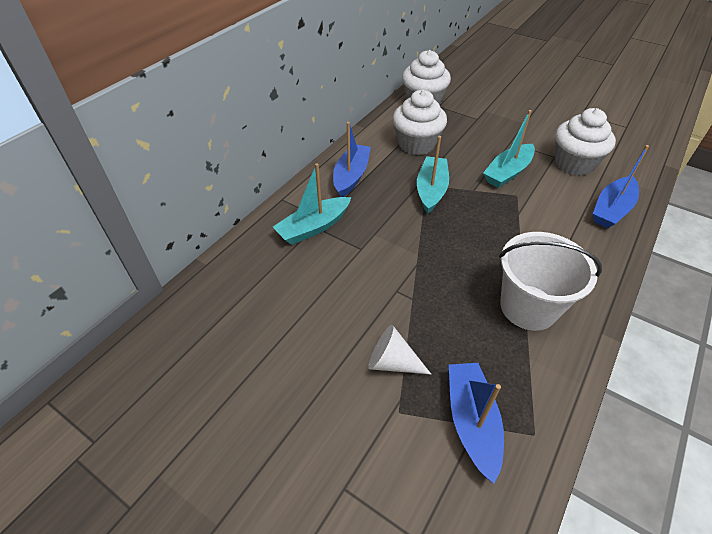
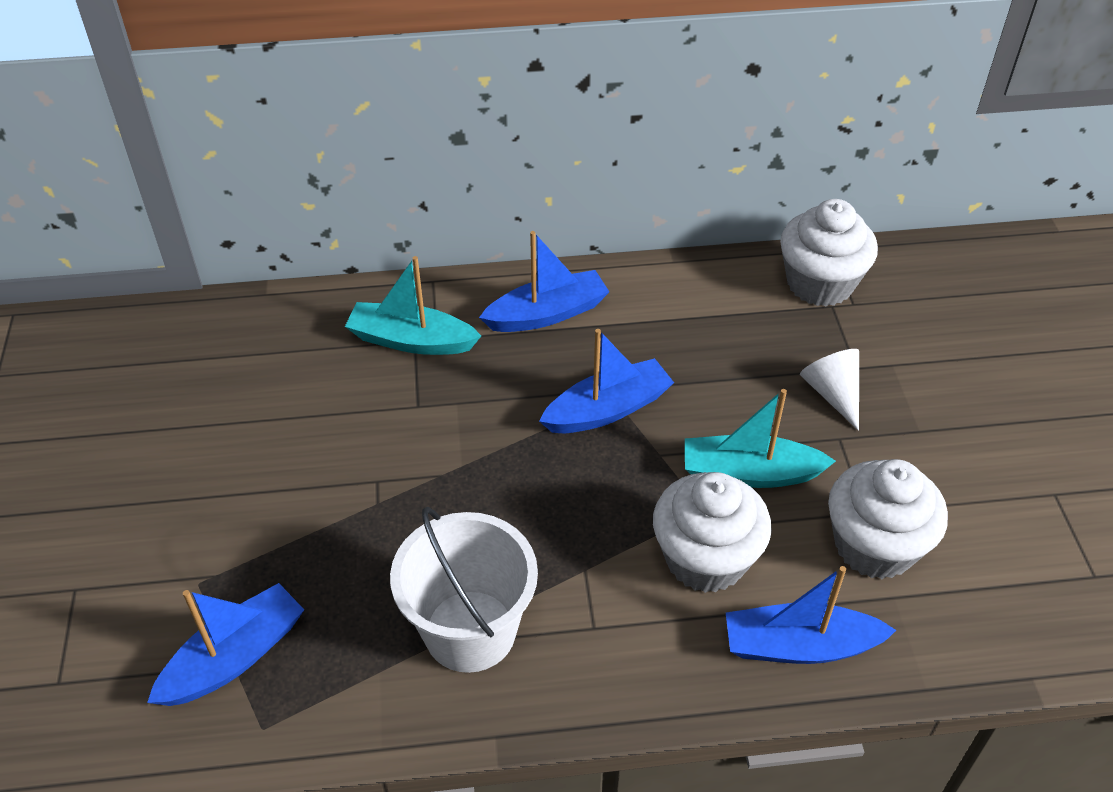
camera: 50 degrees right, 0 degrees up
white cone [368,325,431,374] -> white cone moved to [800,349,859,431]
white cupcake [393,90,447,155] -> white cupcake moved to [653,472,772,593]
turquoise boat [417,136,449,214] -> blue boat [539,329,674,433]

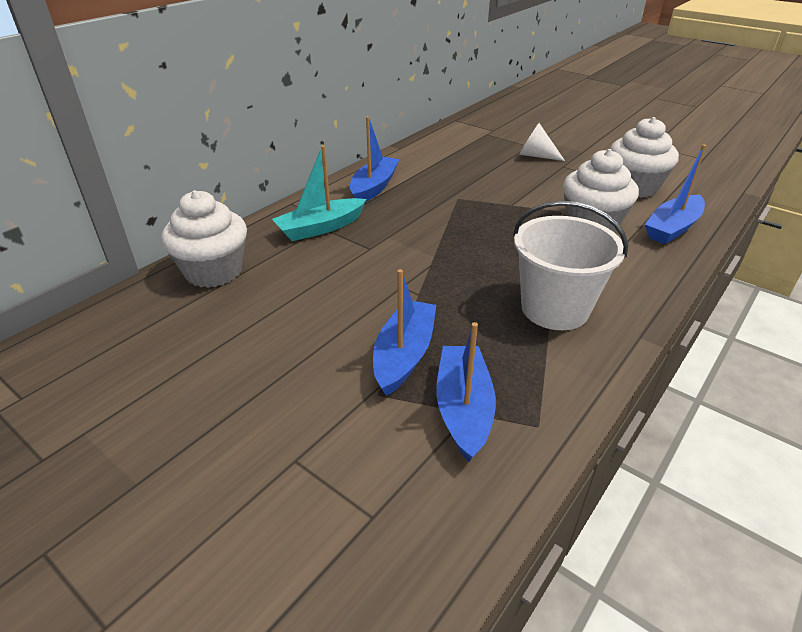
camera: 45 degrees left, 10 degrees down
blue boat [539,329,674,433] -> blue boat moved to [373,269,436,396]
turquoise boat [685,389,836,488] -> none
white cupcake [780,199,878,307] -> white cupcake moved to [161,190,247,288]

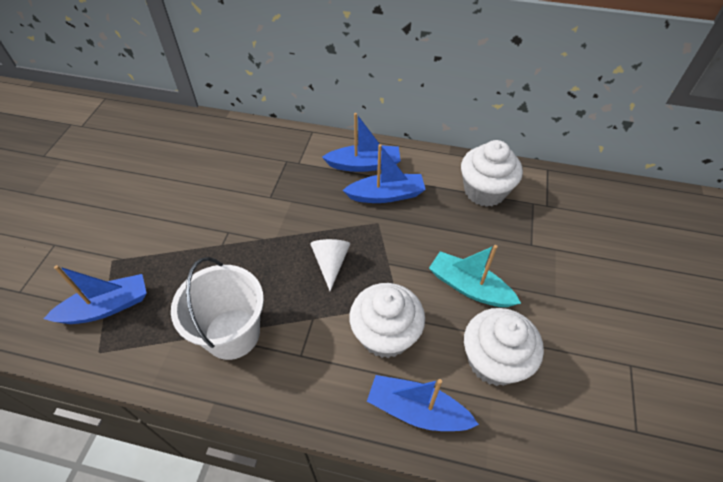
camera: 65 degrees right, 15 degrees up
white cupcake [161,190,247,288] -> white cupcake moved to [461,140,523,207]
turquoise boat [272,145,366,241] -> turquoise boat moved to [429,245,521,307]
blue boat [373,269,436,396] -> blue boat moved to [342,144,426,203]
white cone [519,123,565,161] -> white cone moved to [310,239,350,291]

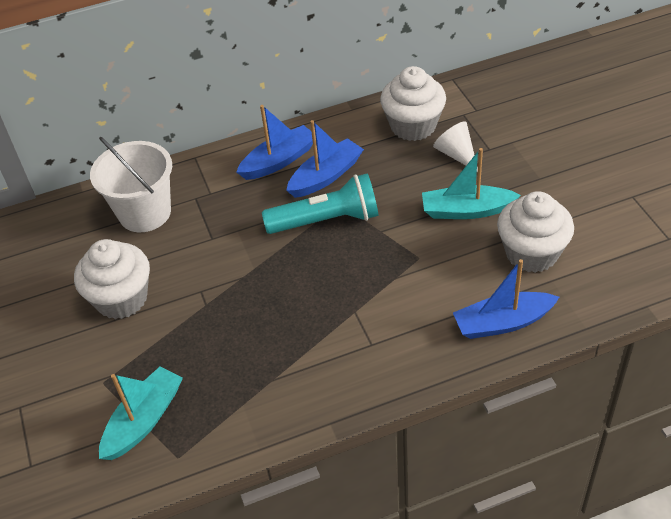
camera: 30 degrees left, 5 degrees down
blue boat [43,265,147,324] -> turquoise boat [99,366,183,460]
white bucket [171,257,264,360] -> white bucket moved to [90,137,172,232]
white cone [310,239,350,291] -> white cone moved to [433,122,478,172]
white cupcake [349,283,425,358] -> white cupcake moved to [74,239,150,319]
none -> turquoise flashlight [262,173,378,234]

